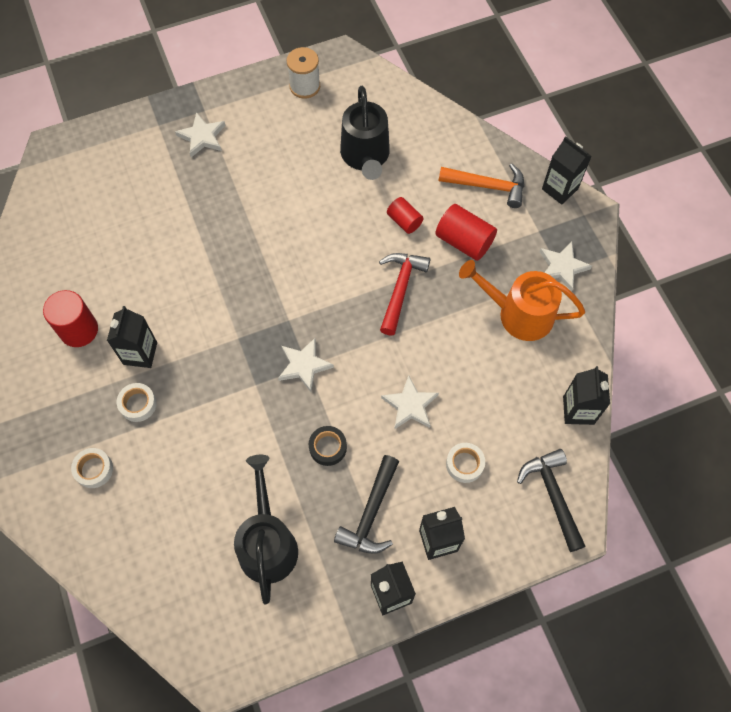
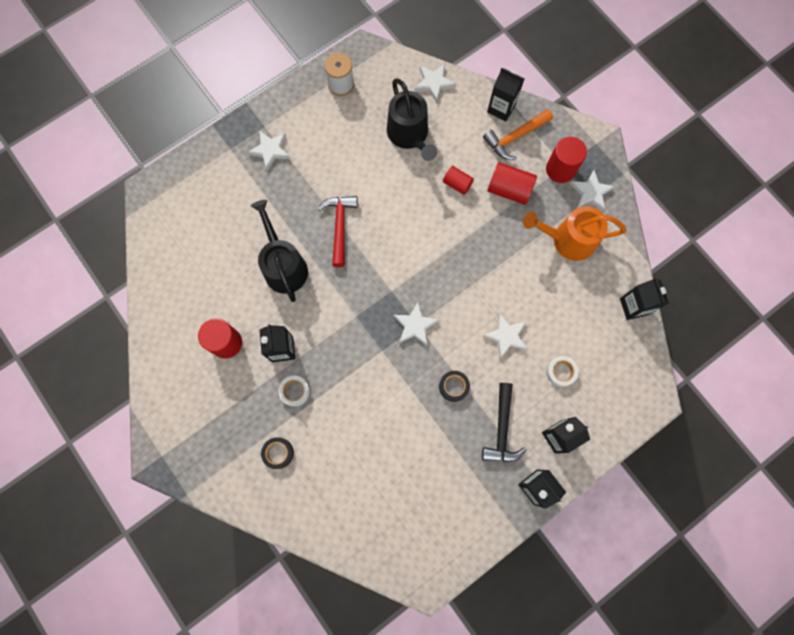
camera: 15 degrees left, 10 degrees up
white tape [71,448,113,488] -> black tape [261,437,294,469]
black watering can [234,455,298,604] -> black watering can moved to [251,200,308,302]
red hammer [379,253,430,335] -> red hammer moved to [317,196,358,267]
orange hammer [439,163,524,208] -> orange hammer turned 150 degrees clockwise [483,109,553,160]
black hammer [517,449,586,552] -> none
black carton [542,136,592,205] -> black carton moved to [487,68,525,121]
none -> white star [414,64,456,103]
none -> red cylinder [546,137,587,183]

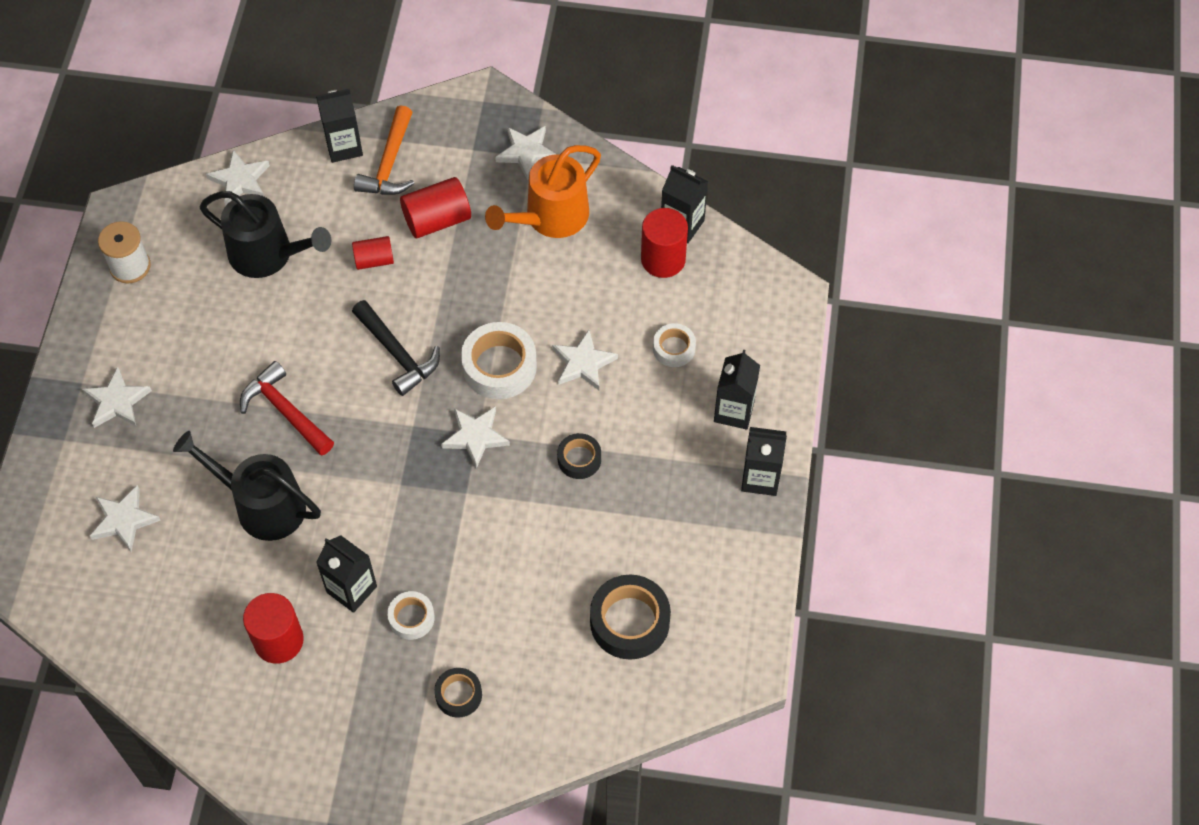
camera: 45 degrees left, 15 degrees down
black hammer [482,383,527,462] -> black hammer moved to [352,300,440,396]
red cylinder [546,137,587,183] -> red cylinder moved to [641,208,688,278]
none -> white star [90,485,161,552]
none -> white tape [461,322,537,399]
none -> black tape [590,575,671,660]

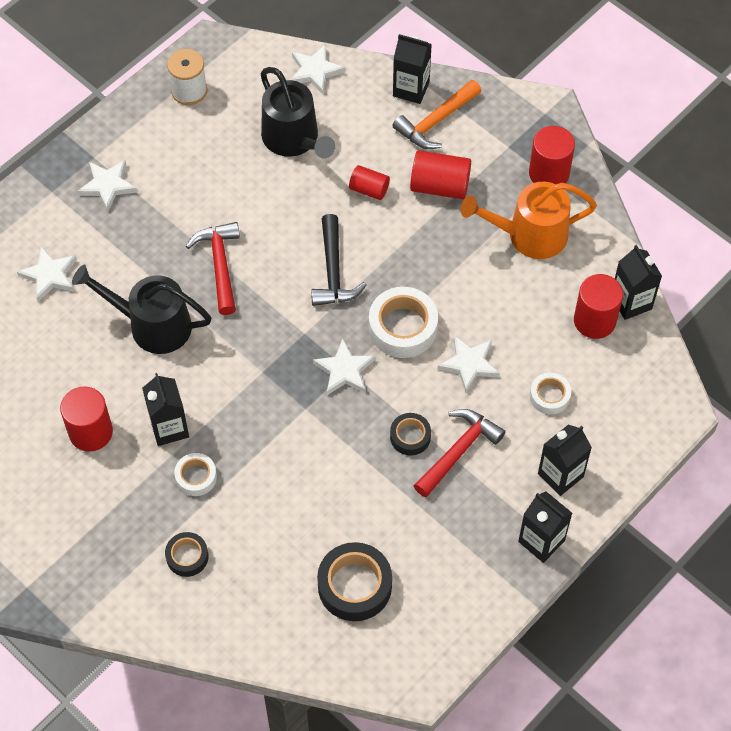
camera: 35 degrees right, 0 degrees up
black watering can [173,431,321,541] -> black watering can turned 45 degrees counterclockwise [72,265,211,354]
white star [495,126,555,180] -> red cylinder [529,126,575,184]
none -> red hammer [414,409,506,497]

